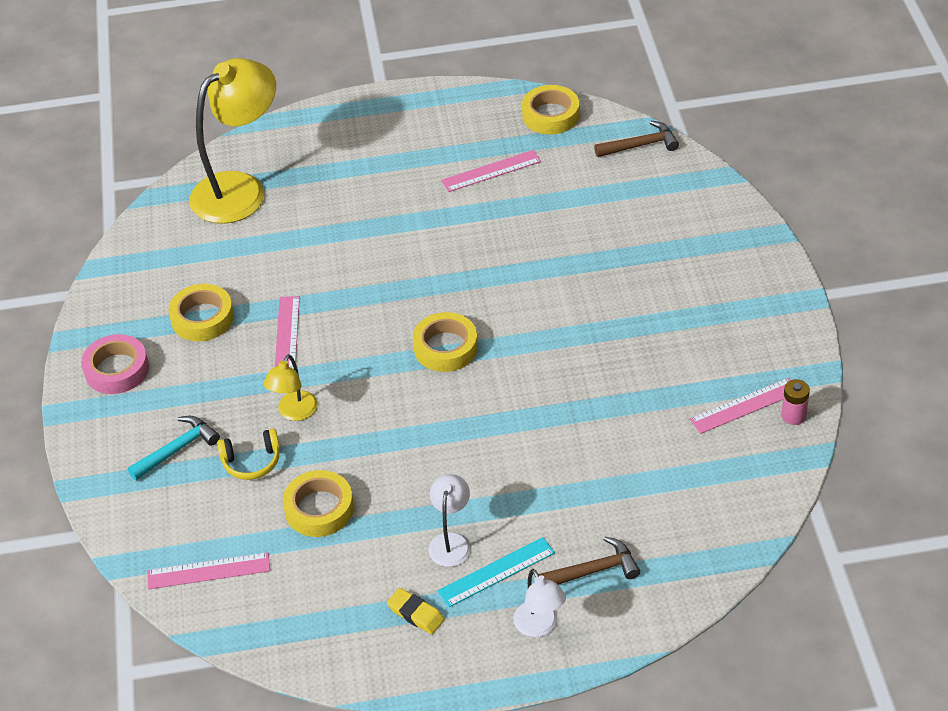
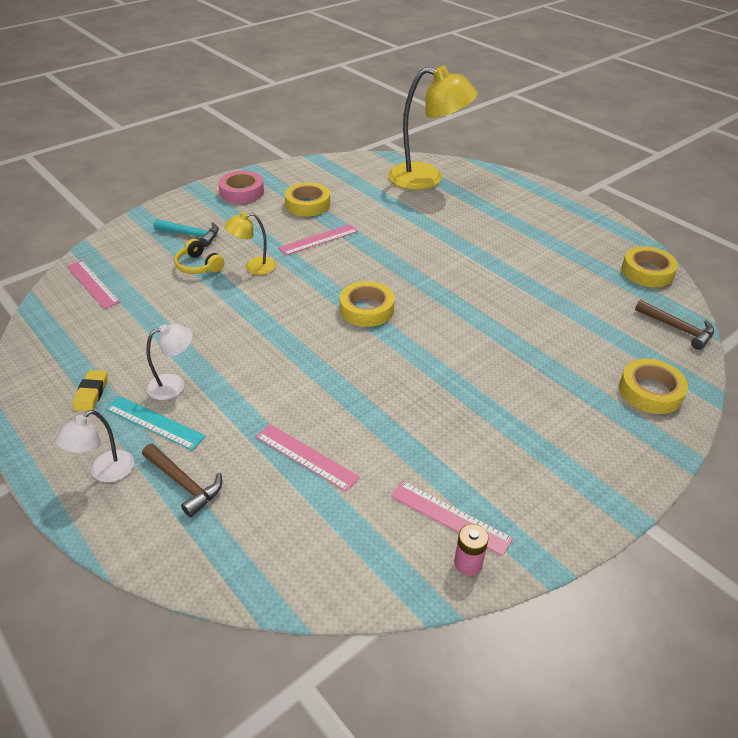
camera: 55 degrees right, 5 degrees down
yellow tape [283,470,354,537] -> yellow tape moved to [619,359,688,414]
pink ruler [441,150,541,192] -> pink ruler moved to [256,424,360,492]

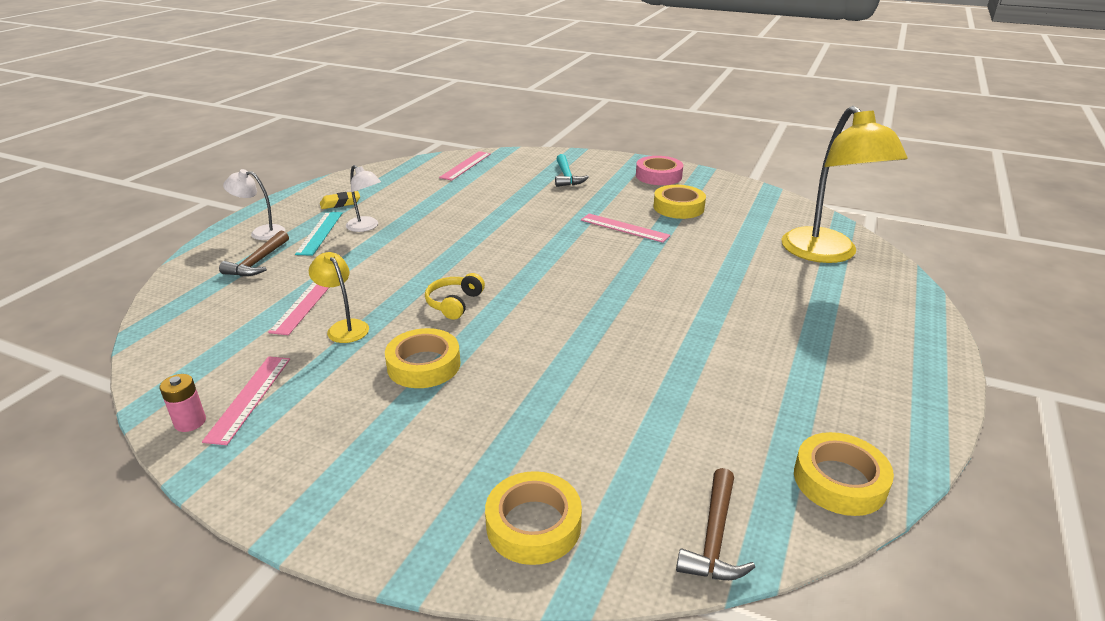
camera: 65 degrees right, 10 degrees down
yellow headphones [174,239,224,274] -> yellow headphones moved to [425,273,485,320]
yellow lamp [225,212,276,275] -> yellow lamp moved to [309,252,369,343]
yellow tape [340,281,395,327] -> yellow tape moved to [385,328,461,388]

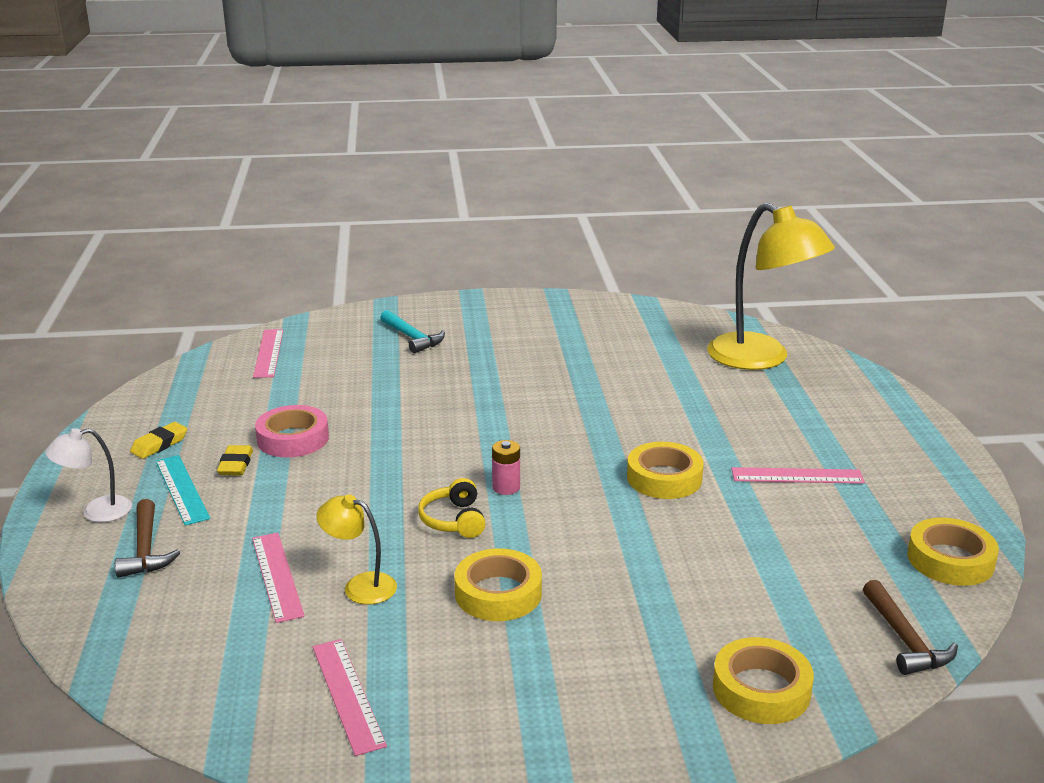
camera: 30 degrees left, 5 degrees down
pink battery [159,374,206,432] -> pink battery moved to [492,440,520,495]
white lamp [346,165,381,232] -> yellow eraser [217,445,253,475]
pink ruler [581,214,671,243] -> pink ruler moved to [731,467,865,484]
pink tape [636,156,683,185] -> pink tape moved to [255,405,329,458]
yellow tape [653,185,706,219] -> yellow tape moved to [627,442,704,499]

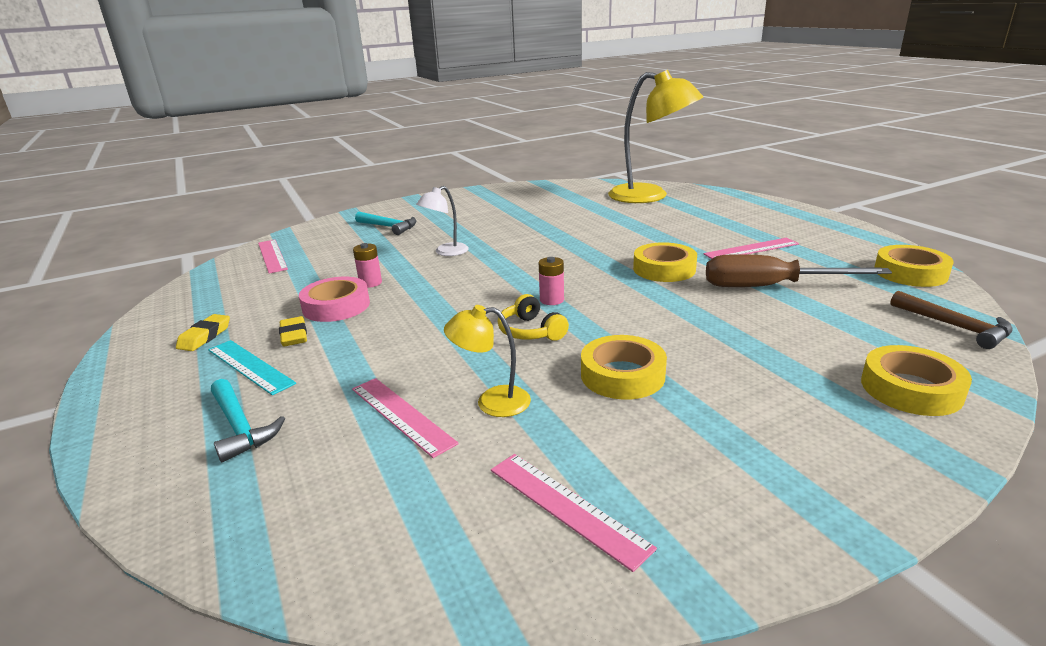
camera: 20 degrees left, 0 degrees up
white lamp [45,428,132,522] -> white lamp moved to [416,186,469,256]
brown hammer [115,499,181,578] -> turquoise hammer [211,379,285,462]
none -> pink battery [353,243,382,288]
none -> brown screwdriver [706,254,892,287]

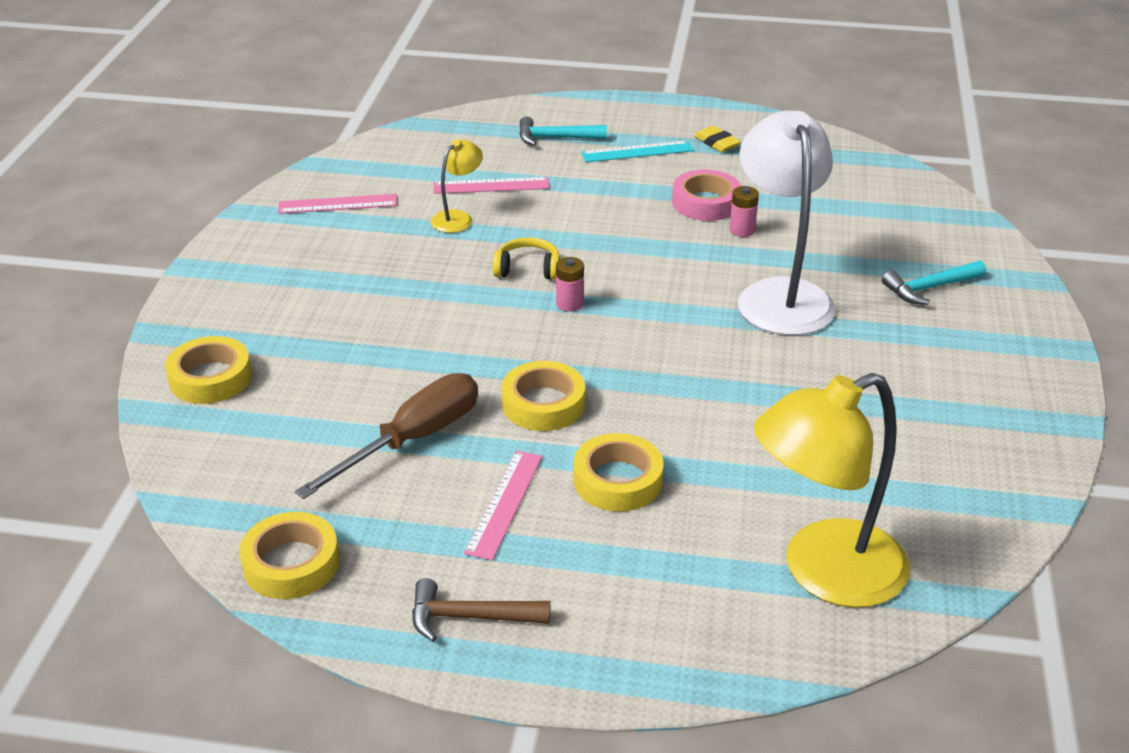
camera: 125 degrees right, 10 degrees up
pink ruler [258,240,288,274] -> none
yellow eraser [279,316,307,346] -> none
white lamp [416,186,469,256] -> white lamp [738,110,836,335], size x2.12
yellow tape [581,335,667,400] -> yellow tape moved to [573,433,664,512]
brown hammer [891,291,1012,349] -> brown hammer moved to [412,578,551,642]

